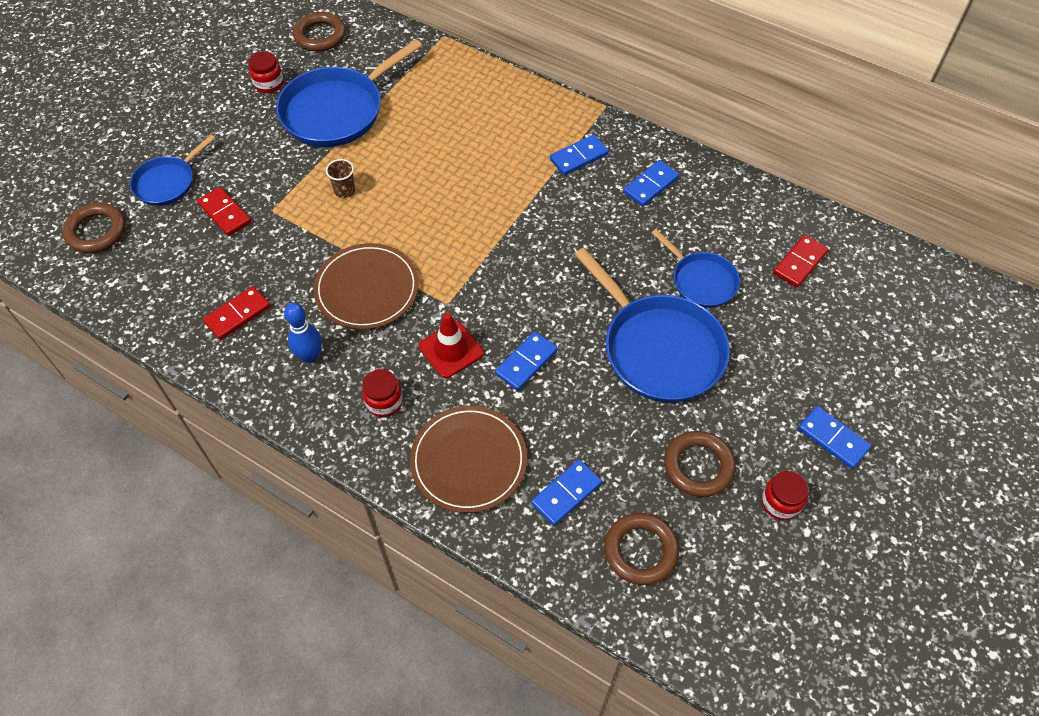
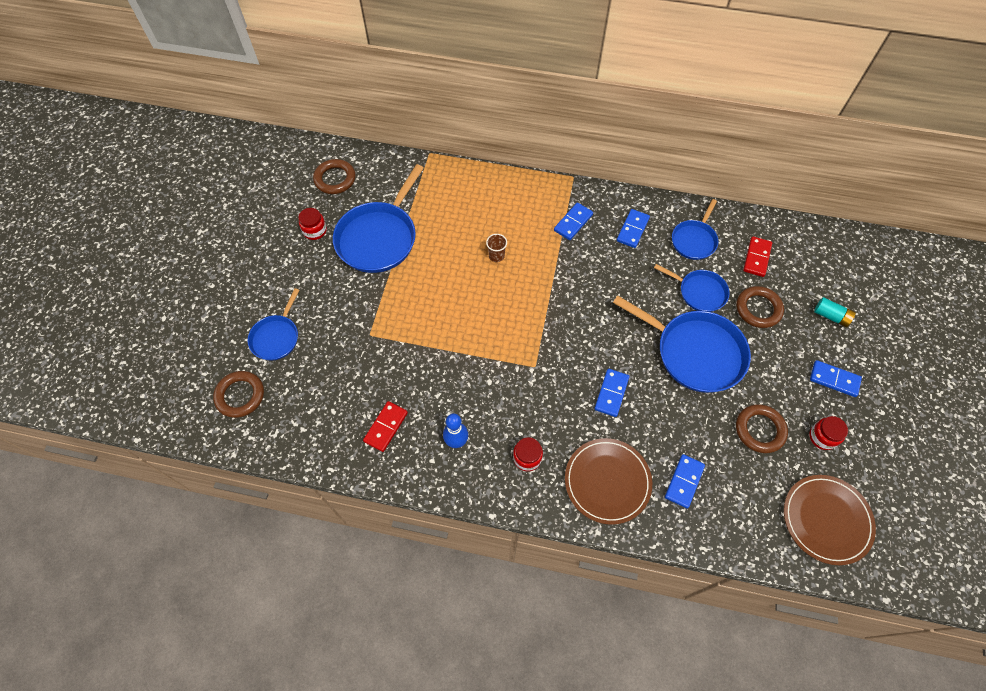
camera: 20 degrees left, 5 degrees up
red domino [197,187,251,236] -> none
brown plate [313,243,419,330] -> brown plate moved to [784,475,876,565]
brown cup [326,159,355,198] -> brown cup moved to [486,234,507,262]
red traffic cone [419,312,484,378] -> none
brown ring [604,513,679,585] -> brown ring moved to [736,286,784,328]
none -> blue pan [672,199,718,260]
none -> turquoise battery [814,297,856,327]

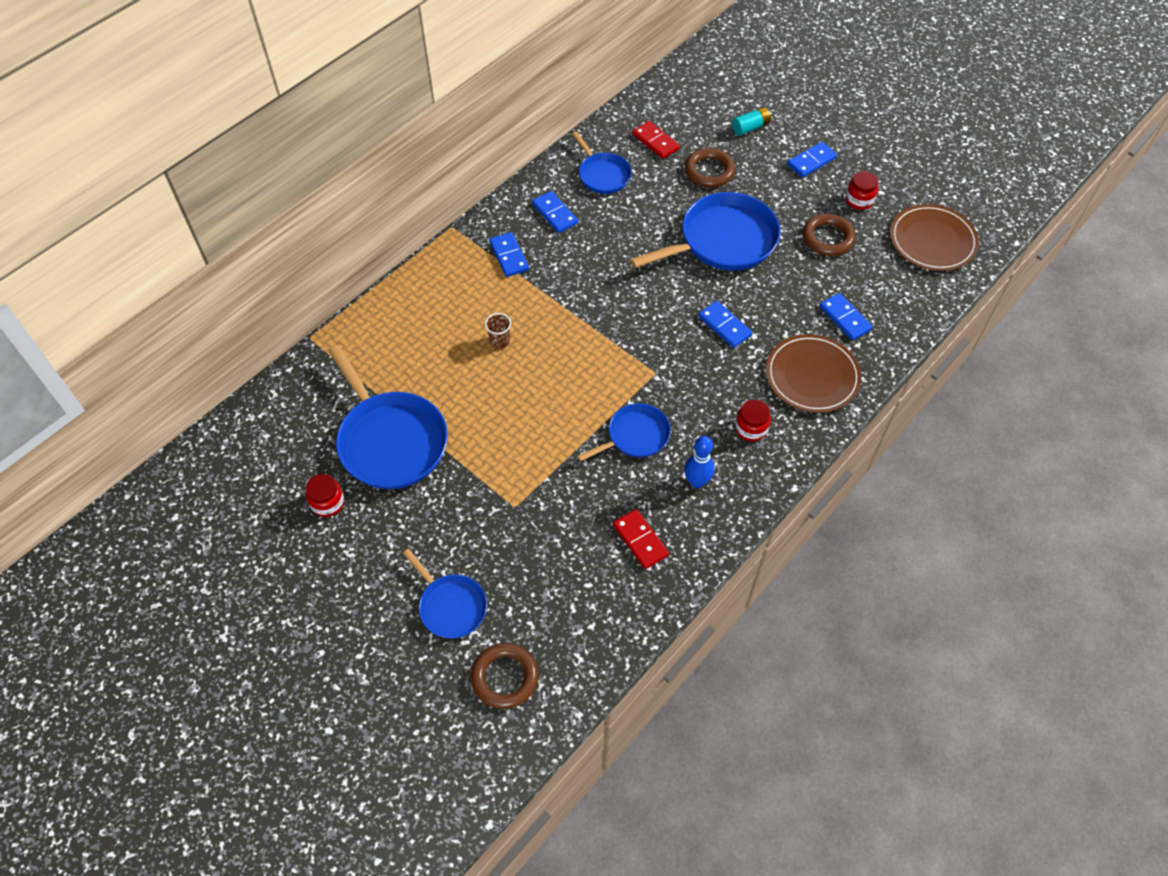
camera: 60 degrees left, 5 degrees down
brown ring [313,159,355,194] -> none
blue pan [654,264,730,312] -> blue pan moved to [577,403,671,461]

